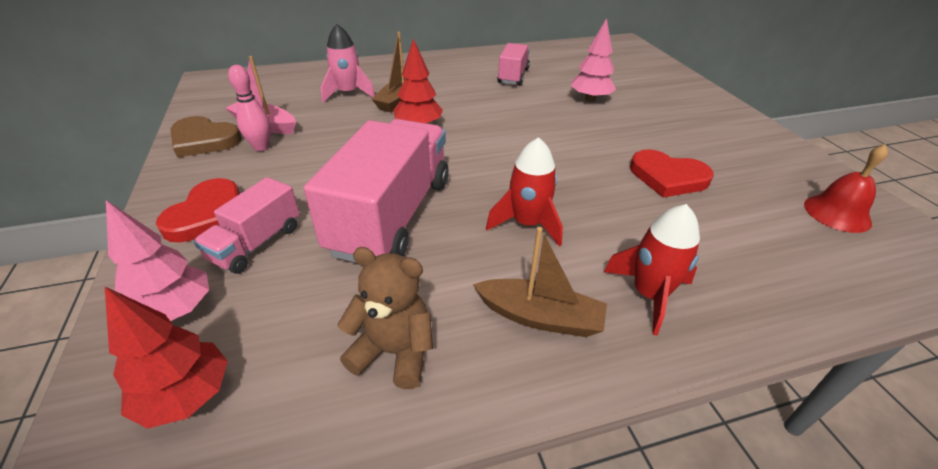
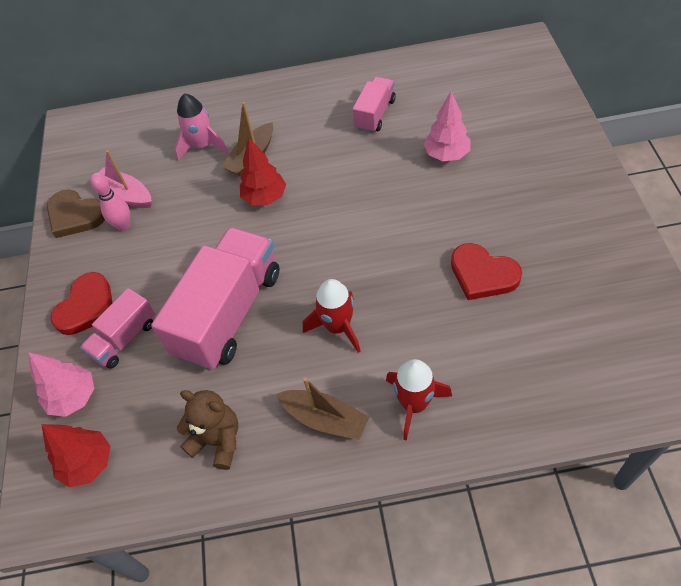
camera: 15 degrees right, 15 degrees up
red bell [804,144,888,233] -> none

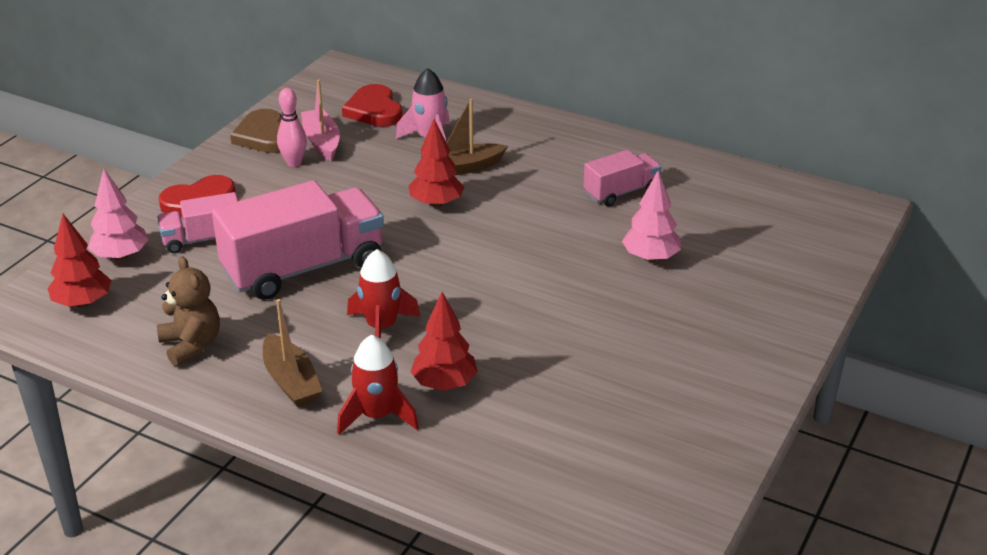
camera: 30 degrees right, 20 degrees down
red heart [451,243,522,300] -> red heart moved to [342,84,402,127]
none -> red tree [411,292,478,391]

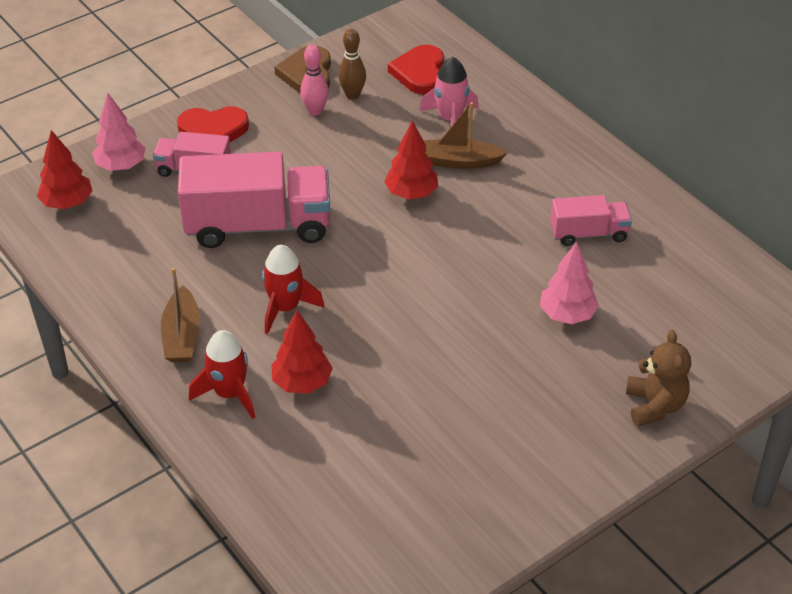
camera: 25 degrees right, 10 degrees up
brown teddy bear [157,256,220,366] -> brown teddy bear moved to [626,330,691,426]
pink boat [301,79,340,161] -> brown bowling pin [338,29,366,99]

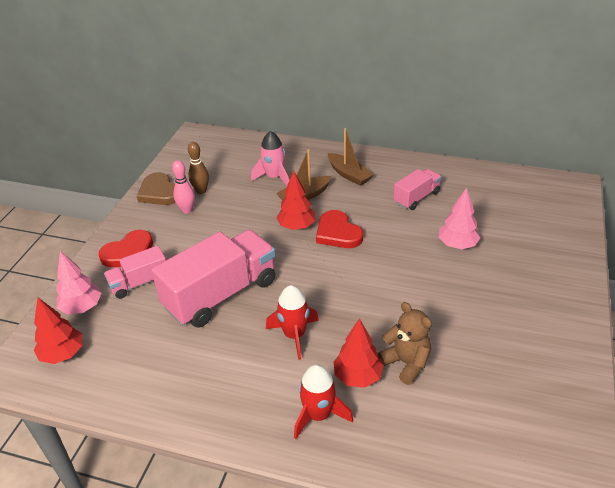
camera: 35 degrees left, 5 degrees down
brown boat [161,268,200,363] -> brown boat moved to [328,128,374,186]
red heart [388,45,444,95] -> red heart moved to [316,210,363,248]
brown teddy bear [626,330,691,426] -> brown teddy bear moved to [377,302,432,385]

